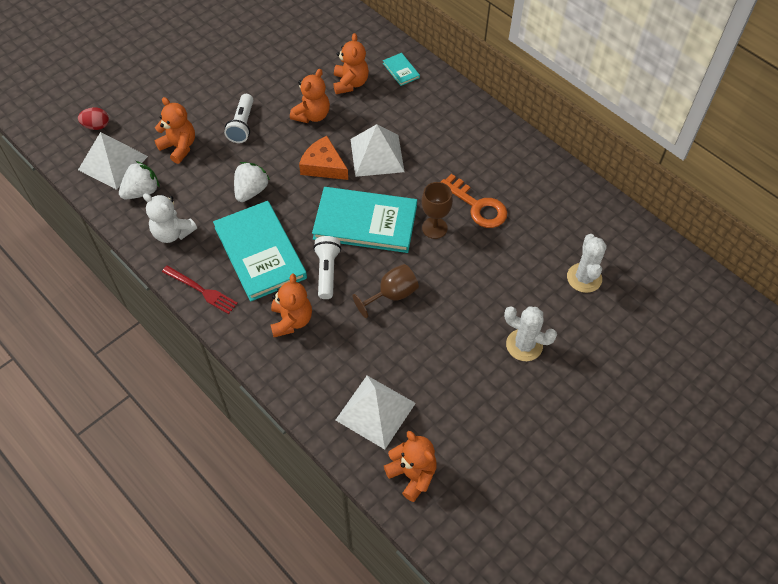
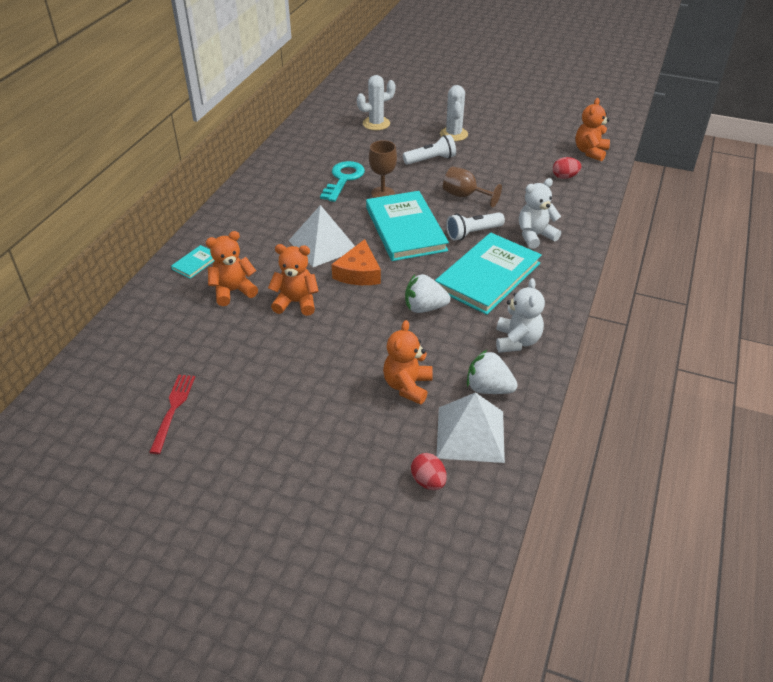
camera: 115 degrees left, 15 degrees down
red fork [162,265,238,314] -> red fork moved to [149,375,195,454]
white flashlight [224,94,253,143] -> white flashlight moved to [403,135,456,165]
orange teddy bear [271,274,312,337] -> white teddy bear [519,178,561,249]
white pyramid [336,376,416,449] -> red egg [553,157,581,179]
orange key [441,174,507,228] -> turquoise key [320,161,365,202]

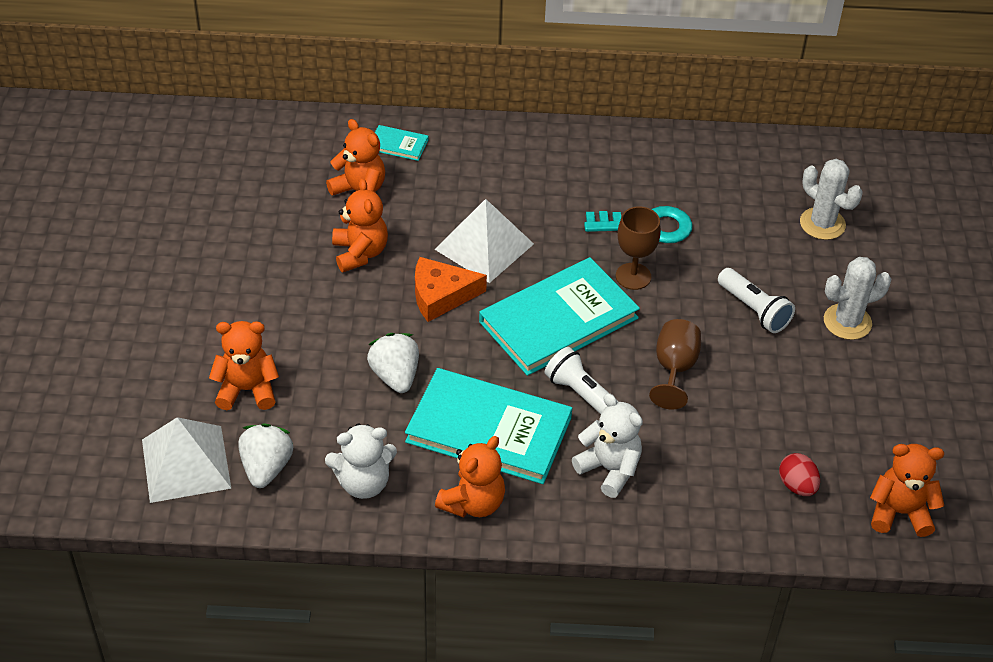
camera: 70 degrees right, 5 degrees up
red fork [149,375,195,454] -> none
red egg [411,453,447,490] -> none
none -> orange teddy bear [435,436,505,518]

